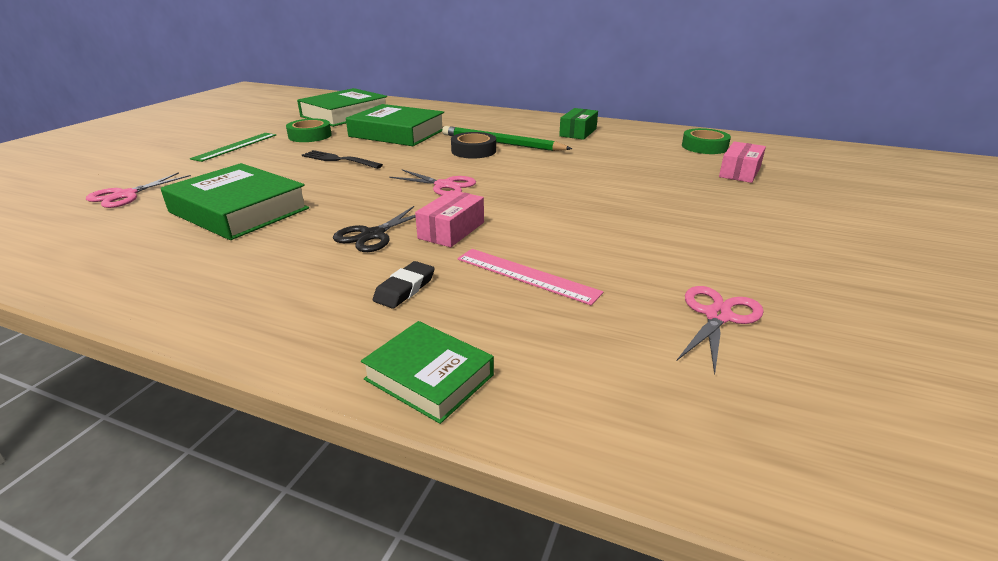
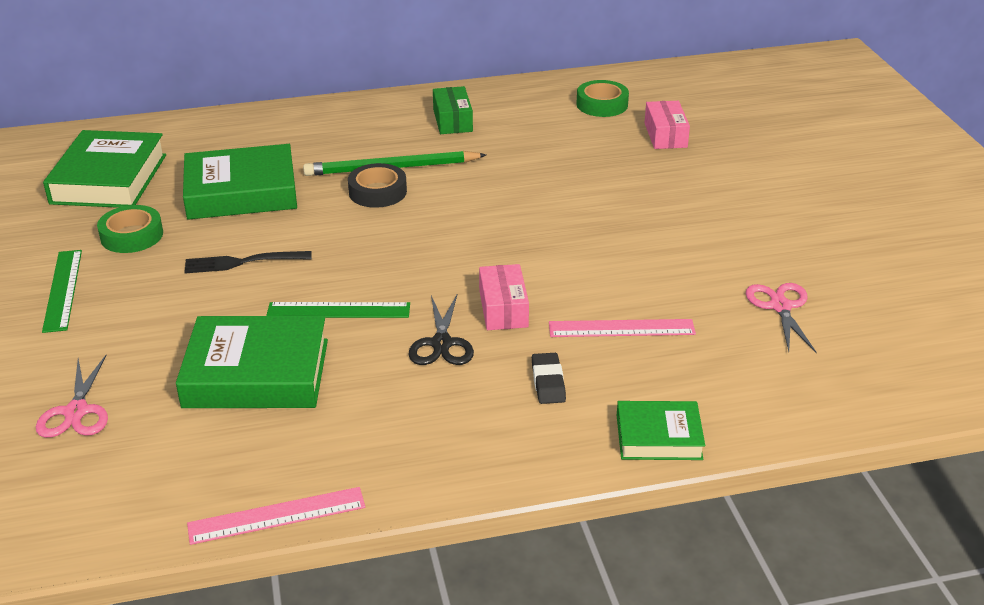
camera: 35 degrees left, 5 degrees up
pink scissors [389,169,476,195] -> none
none -> pink ruler [187,487,365,545]
none -> green ruler [266,302,410,318]

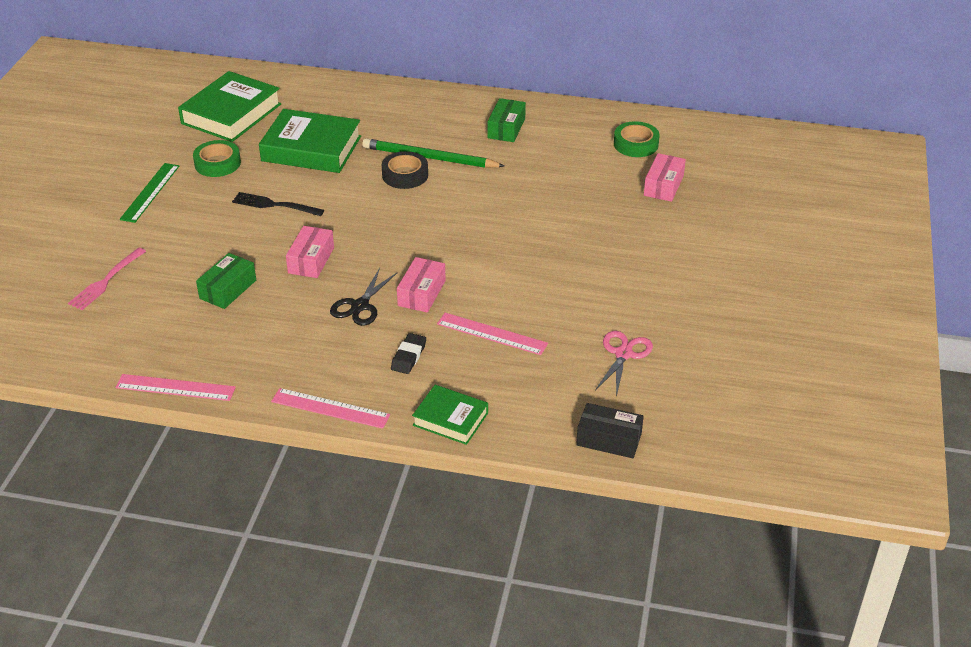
camera: 25 degrees right, 5 degrees up
pink scissors [36,355,108,438] -> pink fork [68,248,146,310]
green book [176,316,328,408] -> green box [196,253,256,309]
green ruler [266,302,410,318] -> pink box [286,226,334,278]
none -> pink ruler [271,388,390,429]
none -> black box [576,403,644,458]

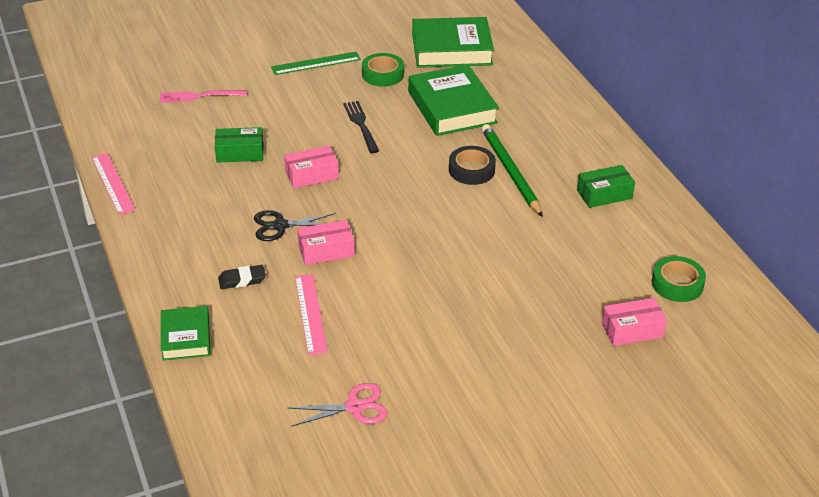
camera: 55 degrees right, 0 degrees up
pink ruler [271,388,390,429] -> none
black box [576,403,644,458] -> none

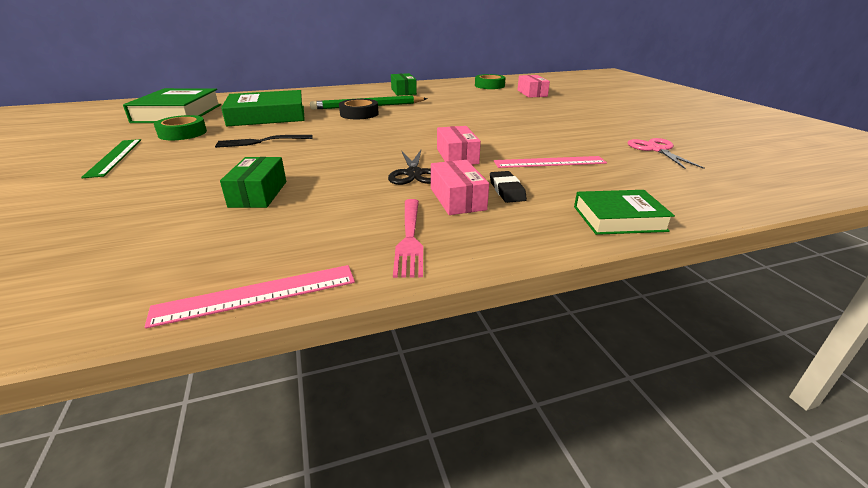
camera: 85 degrees left, 10 degrees down
pink fork [159,90,246,103] -> pink fork moved to [393,199,423,278]
pink box [284,146,339,188] -> pink box moved to [431,160,489,215]

